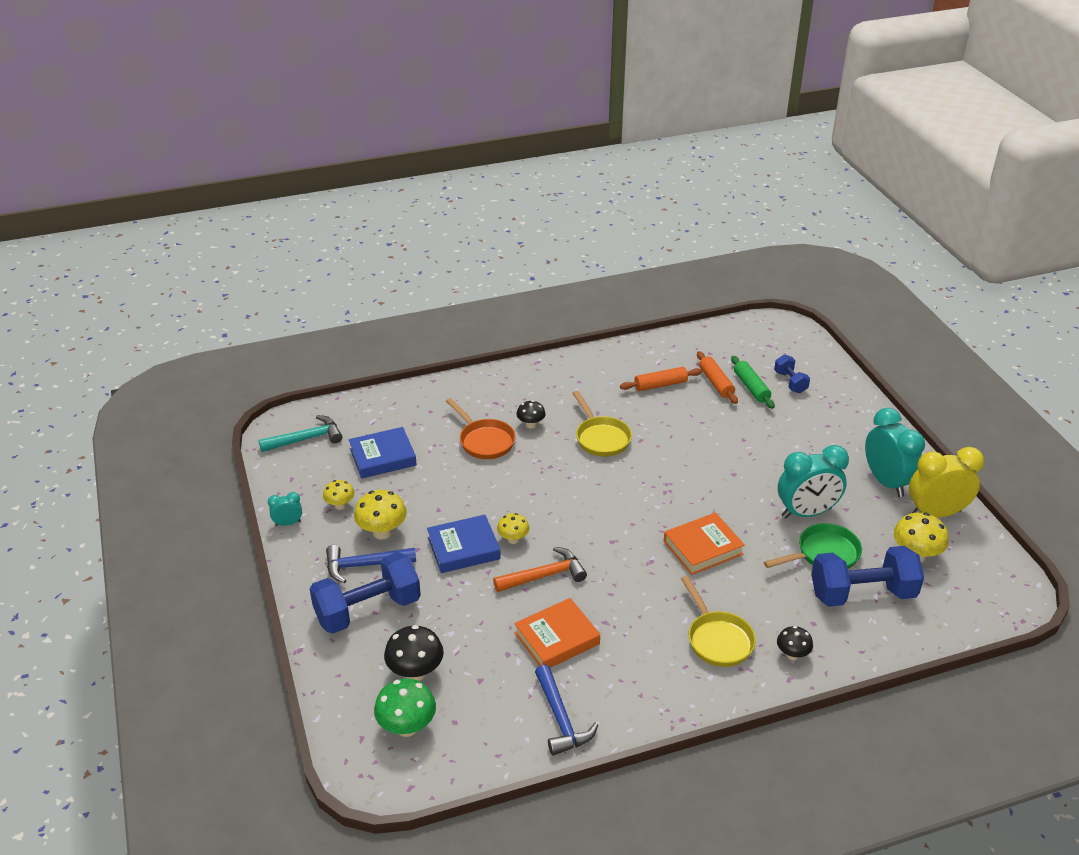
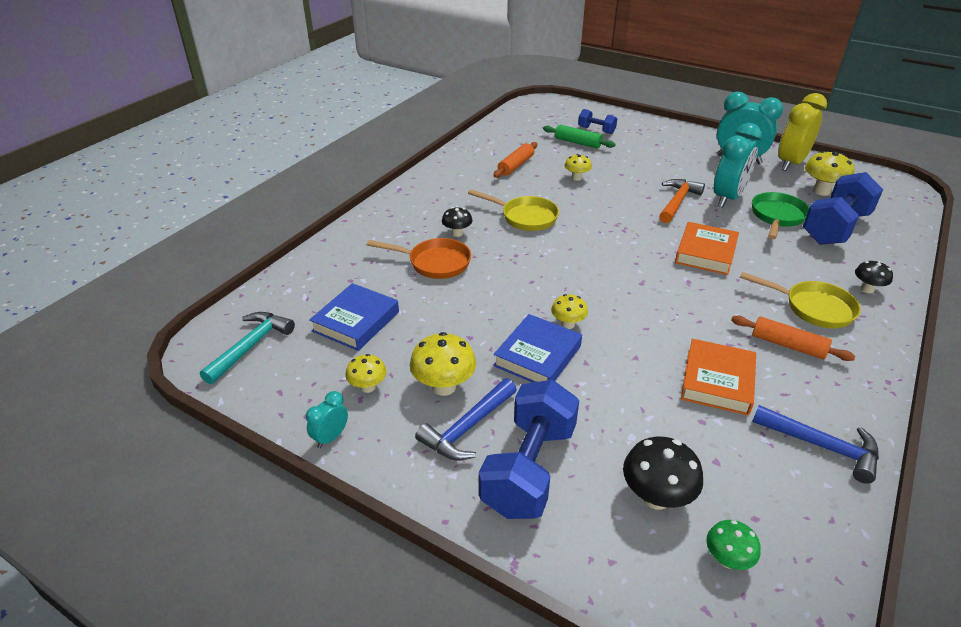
camera: 40 degrees left, 0 degrees up
green mushroom [374,679,436,737] -> green mushroom [706,520,761,570], size x0.62
orange hammer [493,547,587,592] -> orange hammer moved to [659,179,705,223]
orange rolling pin [697,351,738,404] -> orange rolling pin moved to [731,315,855,361]
none -> yellow mushroom [564,154,592,181]

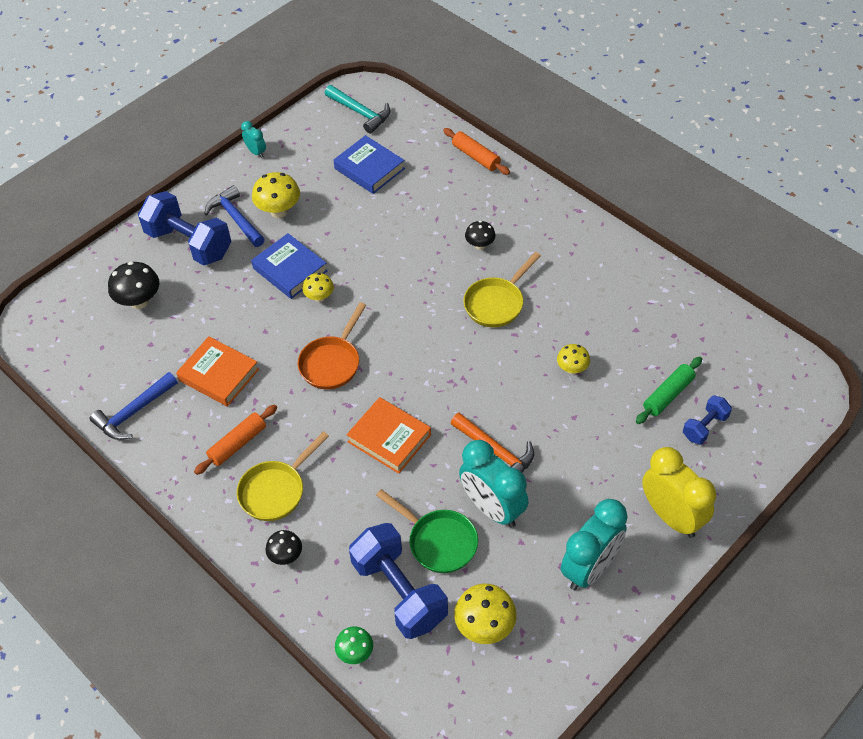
camera: 105 degrees right, 15 degrees up
yellow mushroom [346,354,387,393] -> none
orange pan [367,238,471,279] -> orange pan moved to [298,302,366,389]
orange rolling pin [493,142,537,178] -> orange rolling pin moved to [443,128,510,175]
green mushroom [706,520,761,570] -> green mushroom moved to [335,626,373,664]
yellow clock [778,93,827,171] -> yellow clock moved to [642,447,716,538]

